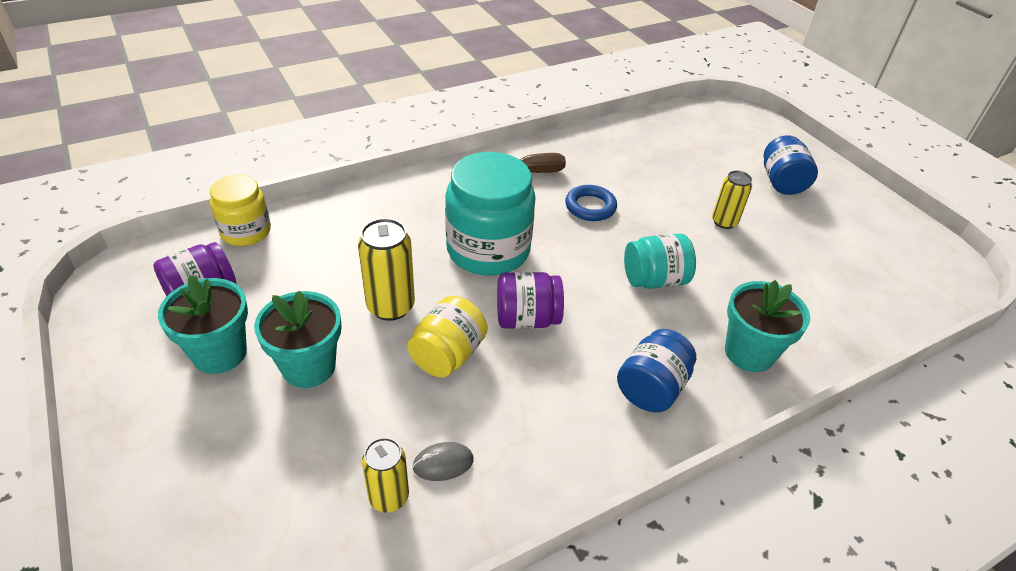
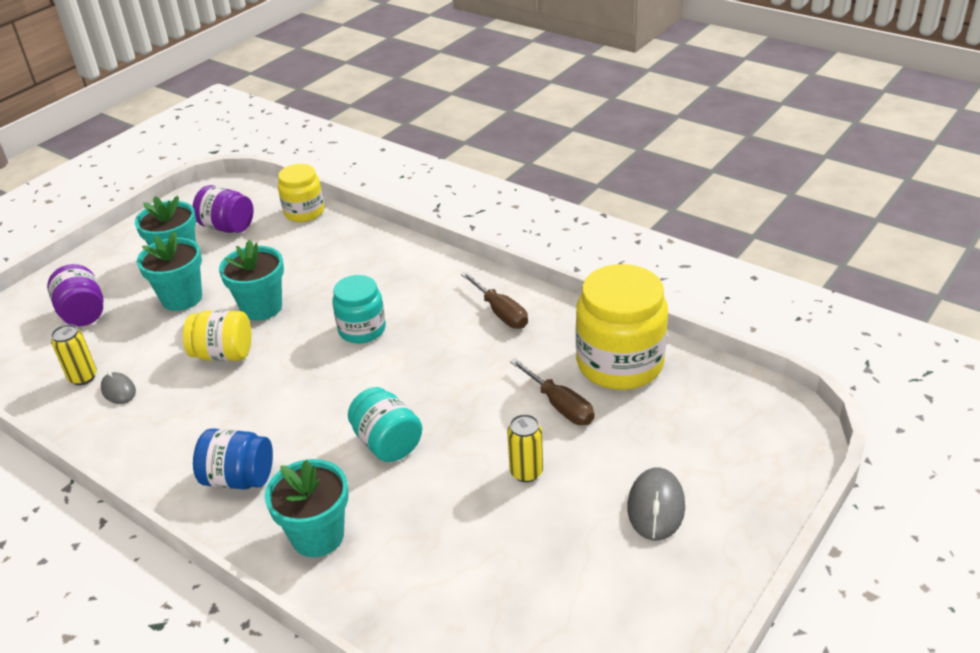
camera: 70 degrees right, 5 degrees down
yellow can [358,218,415,321] -> turquoise flower pot [219,240,284,321]
turquoise jar [445,152,536,276] -> turquoise jar [332,275,386,343], size x0.59
purple jar [497,272,564,329] -> purple jar moved to [47,264,103,326]
blue ring [565,185,617,221] -> none
blue jar [764,135,818,195] -> grey mouse [627,467,685,541]
none -> brown screwdriver [510,358,594,425]
none -> yellow jar [576,264,668,390]

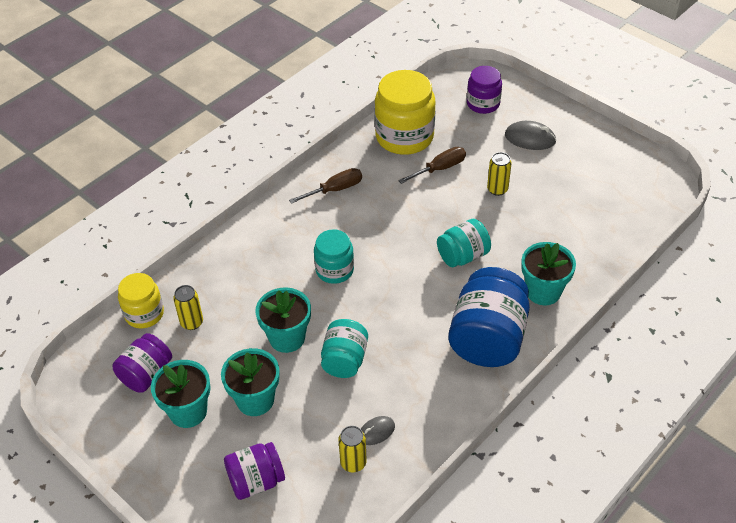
camera: 85 degrees left, 10 degrees up
yellow jar [183,311,251,361] -> turquoise jar [321,319,368,378]
blue jar [193,428,273,490] -> blue jar [448,267,530,367], size x1.70
none -> yellow can [173,285,203,330]
none -> purple jar [467,66,502,114]

